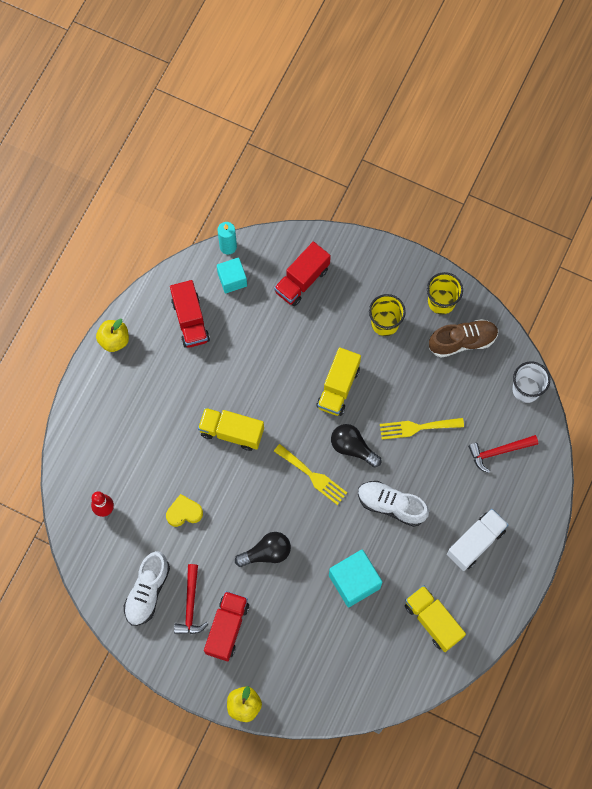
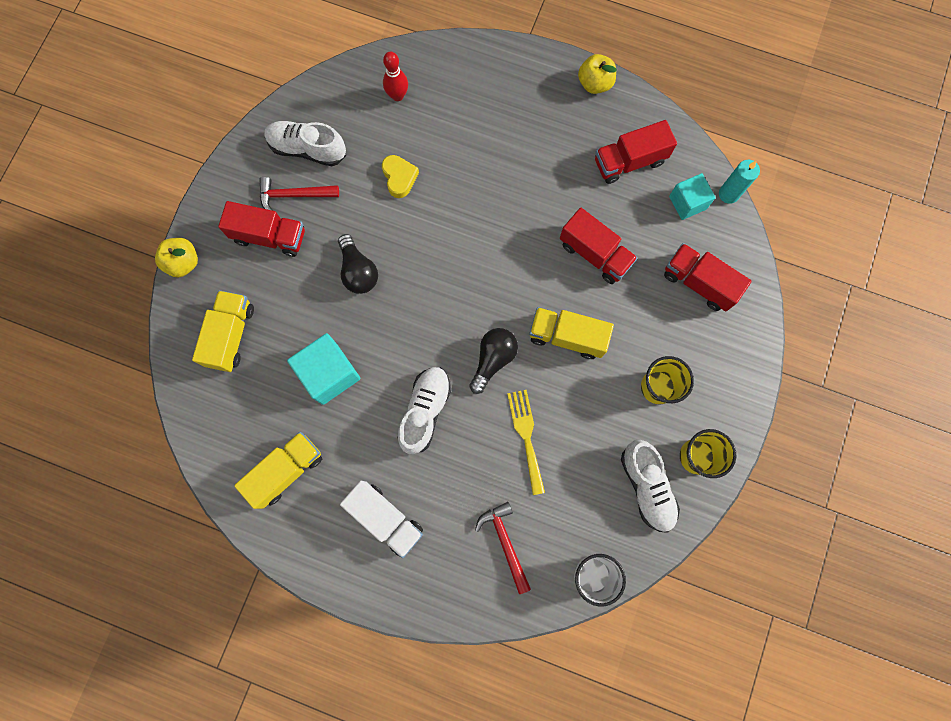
camera: 85 degrees right, 5 degrees up
yellow truck [198,408,264,451] -> yellow truck moved to [192,290,254,372]
yellow fork [274,444,347,505] -> none
brown shoe [429,319,499,358] -> white shoe [621,440,680,533]
none -> red truck [560,208,638,284]

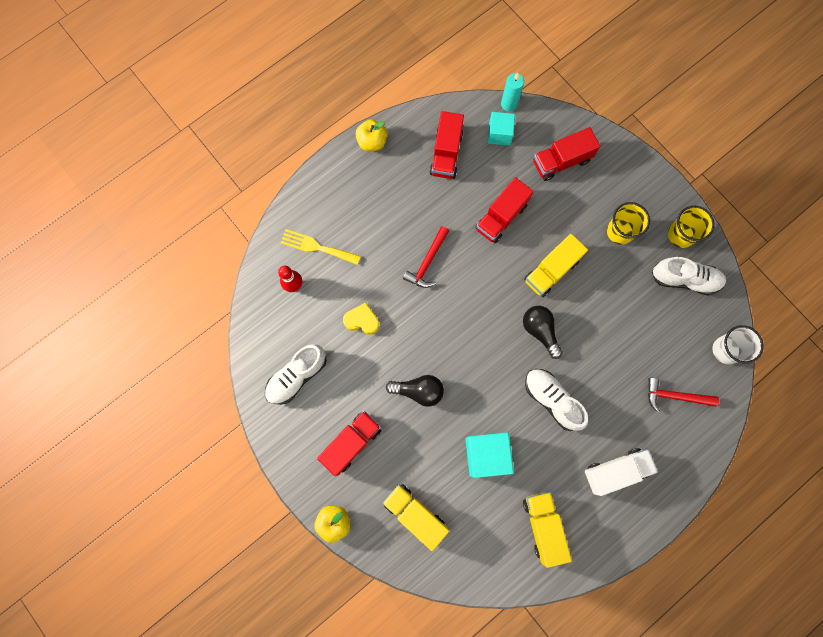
camera: 60 degrees left, 0 degrees up
red hammer [259,177,339,211] -> red hammer moved to [403,226,449,288]
yellow fork [507,390,545,495] -> yellow fork moved to [280,229,361,265]
red truck [560,208,638,284] -> red truck turned 150 degrees clockwise [475,177,534,243]

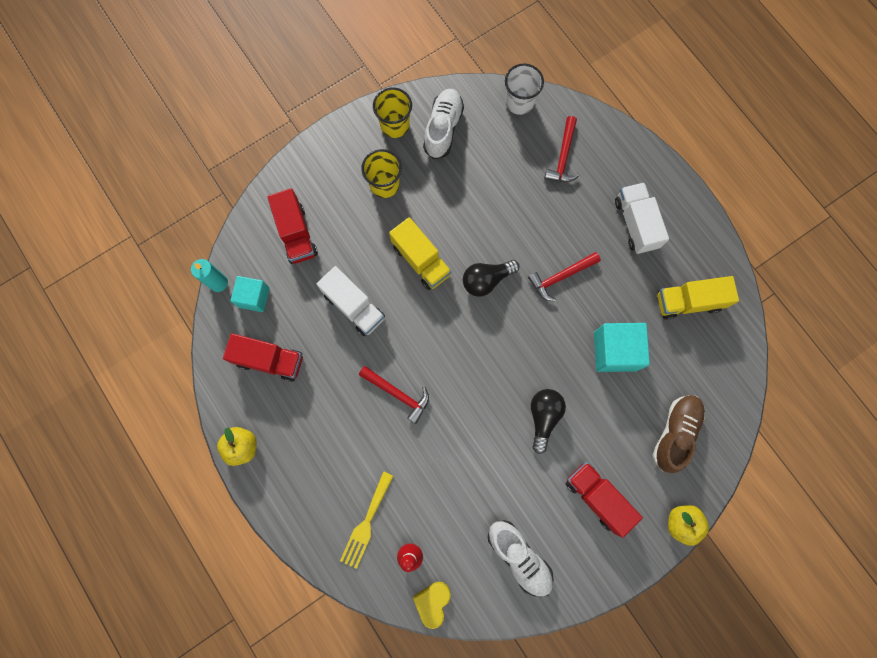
camera: 85 degrees left, 0 degrees up
yellow heart [343,303,379,334] -> yellow heart moved to [413,582,451,629]
yellow truck [383,484,449,551] -> brown shoe [653,395,705,473]
red truck [475,177,534,243] -> white truck [317,266,385,336]
white shoe [525,369,588,431] -> red hammer [528,252,601,302]

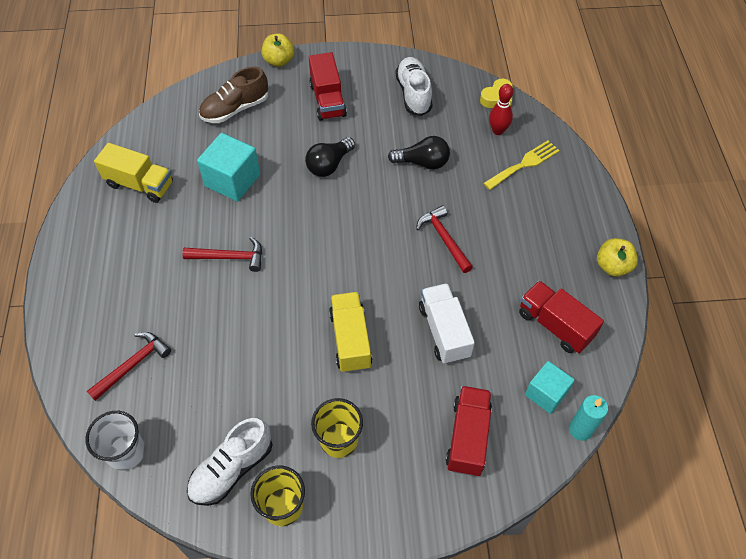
camera: 150 degrees left, 20 degrees down
black light bulb [463,260,519,297] -> black light bulb moved to [388,136,450,169]
white truck [615,182,669,254] -> none

